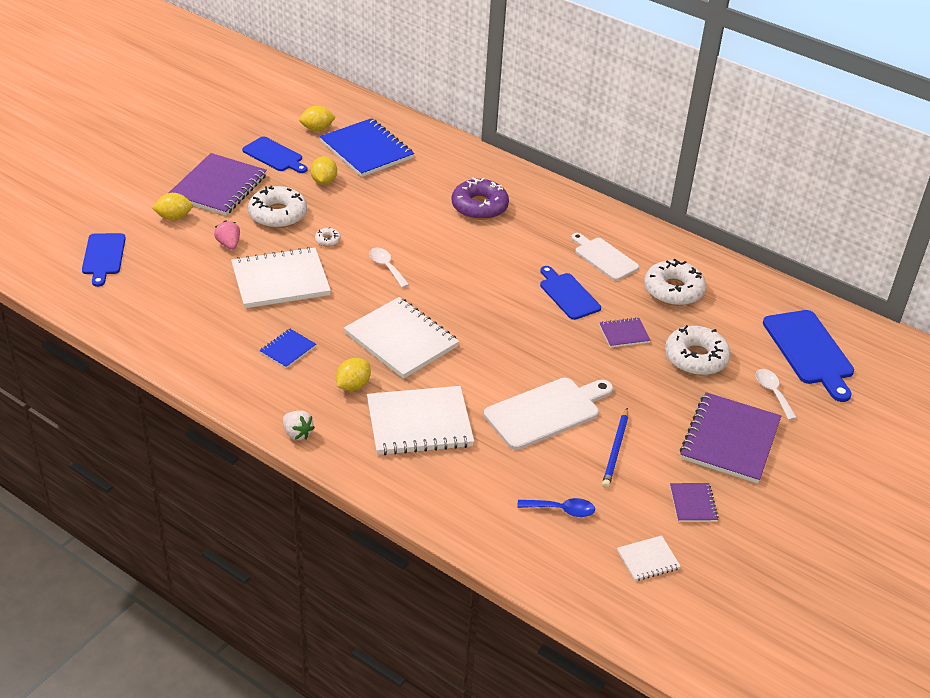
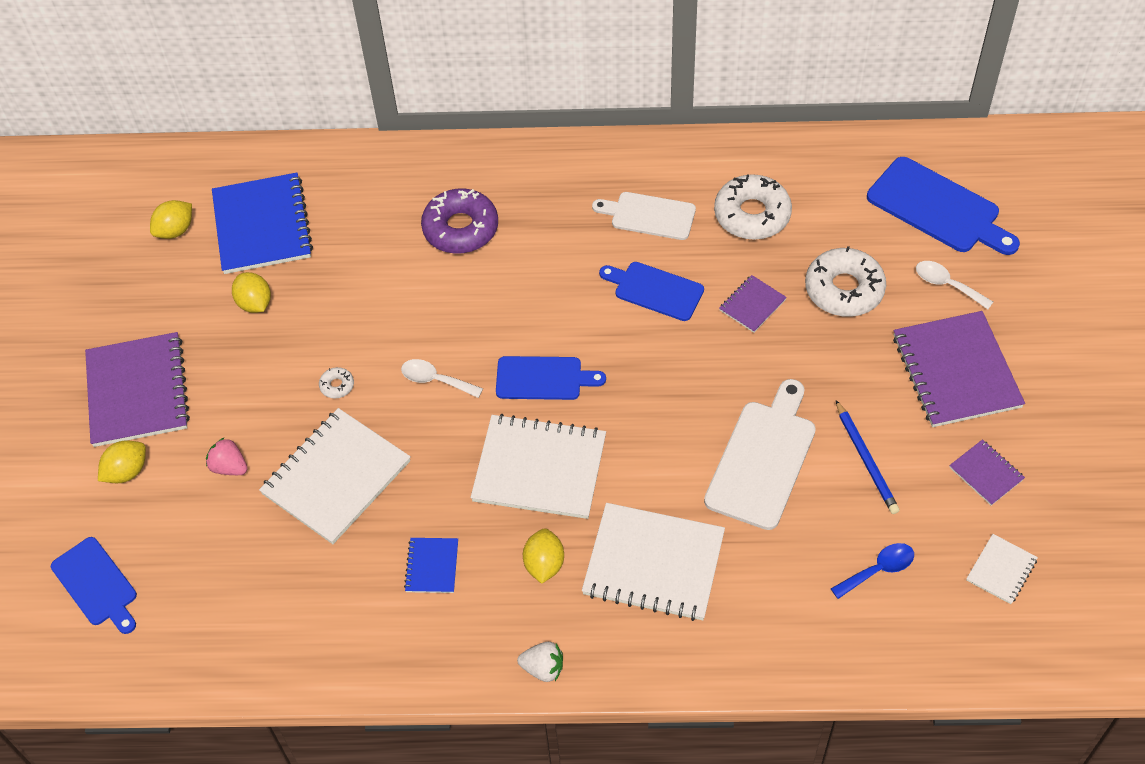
camera: 30 degrees left, 15 degrees up
blue cutting board [242,136,307,173] -> blue cutting board moved to [496,356,606,400]
white donut [248,186,307,228] -> none
blue notebook [320,118,414,177] -> blue notebook turned 60 degrees clockwise [212,173,313,274]
white notebook [367,386,474,455] -> white notebook turned 60 degrees clockwise [582,503,725,621]

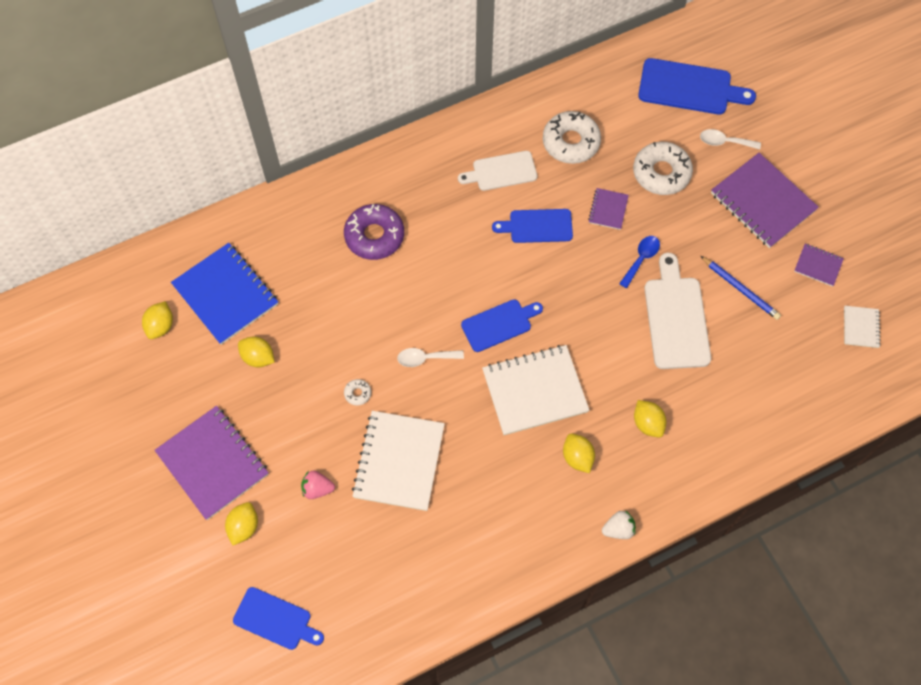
camera: 30 degrees left, 10 degrees up
blue notebook [404,538,458,593] -> none
white notebook [582,503,725,621] -> yellow lemon [634,400,667,437]
blue spoon [831,543,914,599] -> blue spoon moved to [619,236,660,288]

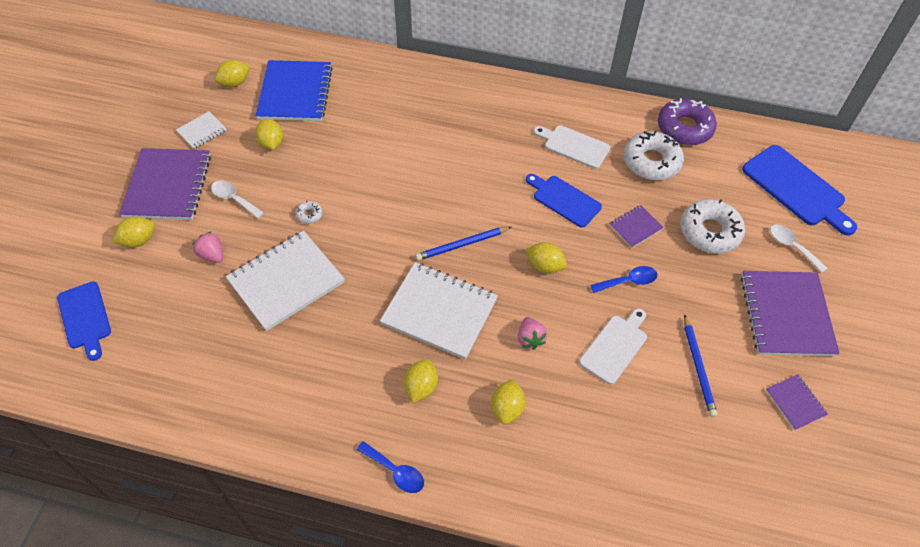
camera: 40 degrees right, 10 degrees down
purple donut [344,204,404,260] -> purple donut moved to [658,98,717,145]
white spoon [397,348,464,367] -> white spoon moved to [211,181,264,219]
blue cutting board [461,299,543,352] -> blue pencil [415,227,511,261]
white strawberry [602,511,636,539] -> blue spoon [357,441,424,493]
white cutting board [644,253,711,369] -> white cutting board [579,309,647,385], size x0.66
white notebook [844,306,881,348] -> white notebook moved to [176,111,226,149]
none -> pink strawberry [518,317,547,350]
none -> yellow lemon [526,242,567,274]

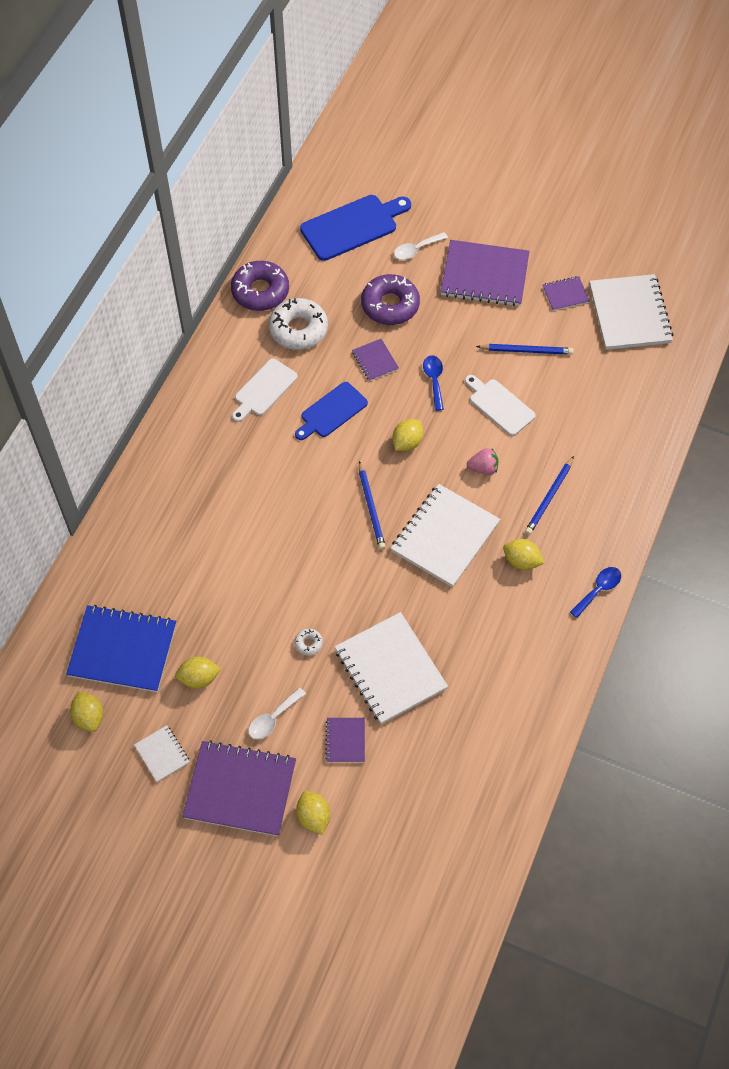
camera: 80 degrees left, 5 degrees up
blue cutting board [57,281,111,361] -> none
pink strawberry [192,232,223,263] -> purple notebook [325,718,365,762]
yellow lemon [491,379,526,425] -> blue pencil [525,456,574,535]
white donut [680,199,745,254] -> purple donut [361,274,420,325]
none -> white notebook [589,274,673,350]

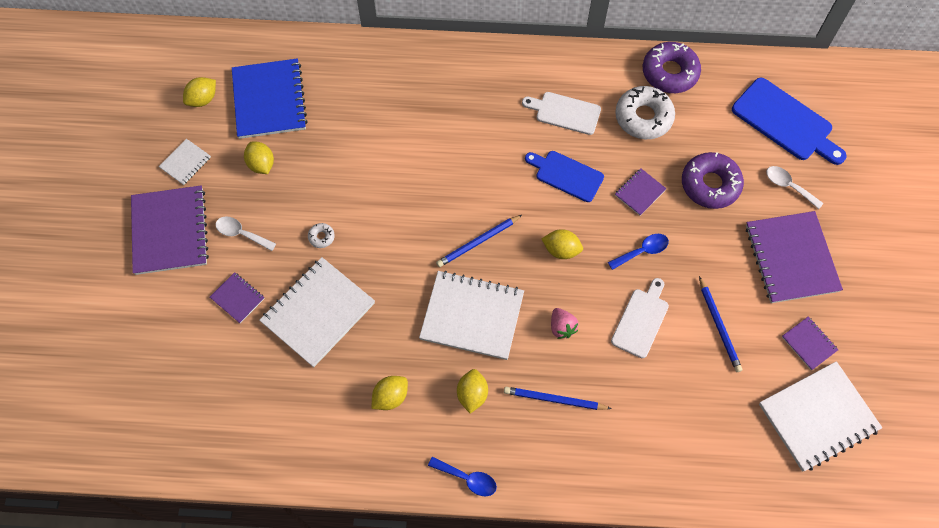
camera: 70 degrees right, 5 degrees up
yellow lemon [296,791,330,835] -> yellow lemon moved to [372,376,408,410]
purple notebook [325,718,365,762] -> purple notebook turned 60 degrees clockwise [210,272,265,323]

